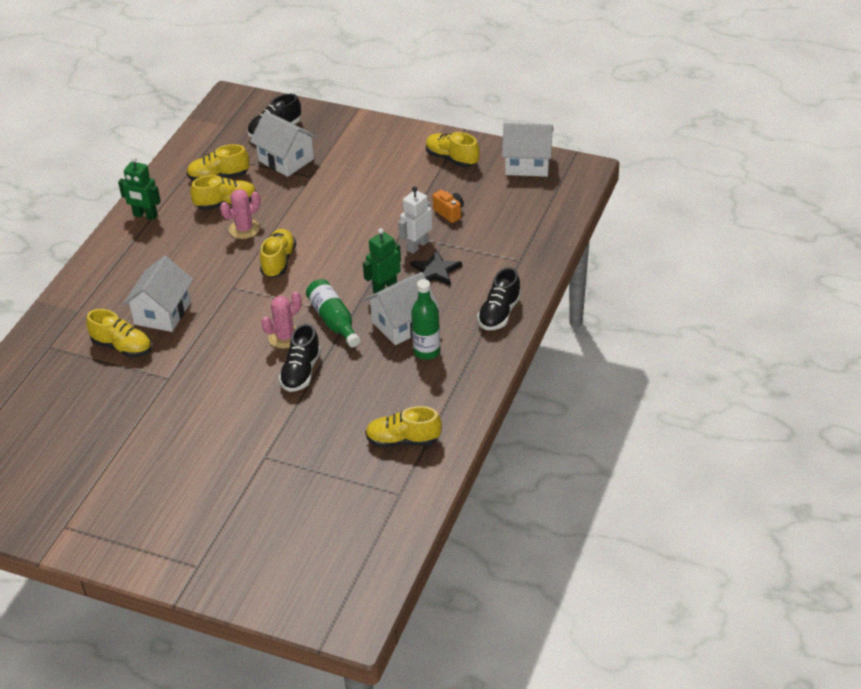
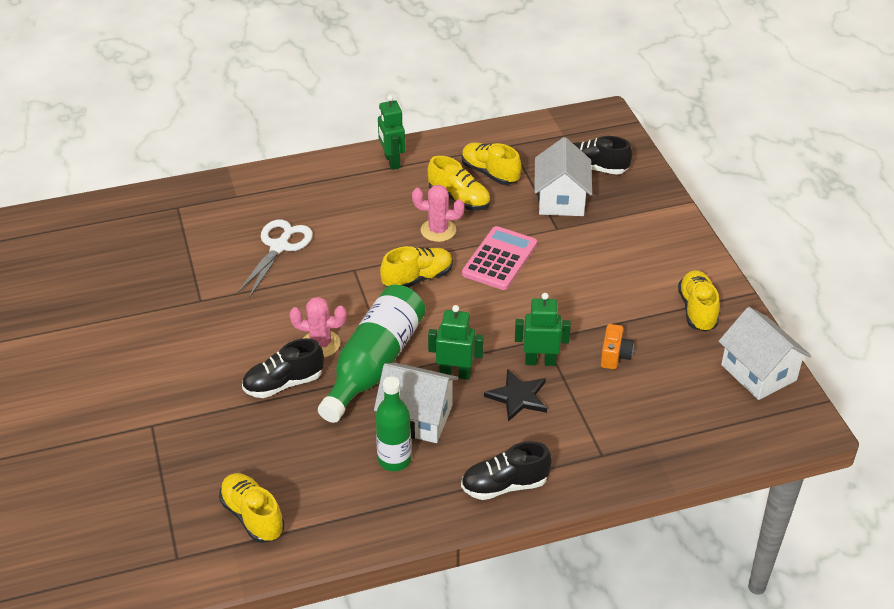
camera: 50 degrees right, 0 degrees up
yellow shoe [86,309,152,358] -> none
white house [123,256,193,332] -> white scissors [237,220,313,298]
green bottle [306,279,360,347] -> green bottle [318,285,425,423], size x1.57
white robot [398,186,432,254] -> green robot [515,293,571,366]
none -> pink calculator [462,226,537,290]

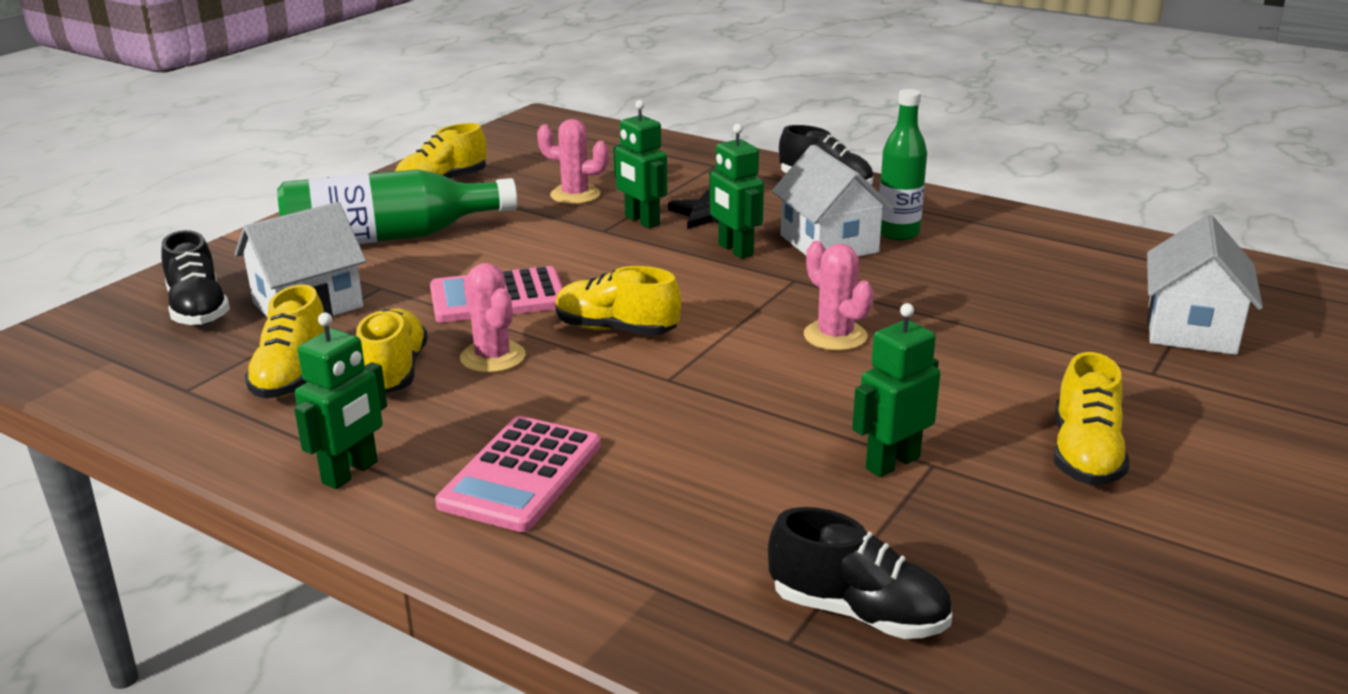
camera: 130 degrees left, 15 degrees down
yellow shoe [219,473,284,543] -> yellow shoe moved to [1054,352,1129,485]
white scissors [237,220,313,298] -> none
black shoe [242,338,324,398] -> black shoe moved to [768,507,952,639]
green bottle [318,285,425,423] -> green bottle moved to [277,169,517,244]
orange camera [601,324,634,369] -> pink cactus [537,119,609,204]
white house [719,307,811,400] -> white house moved to [1147,214,1263,355]
none -> pink calculator [435,416,601,532]
none -> green robot [852,303,940,477]

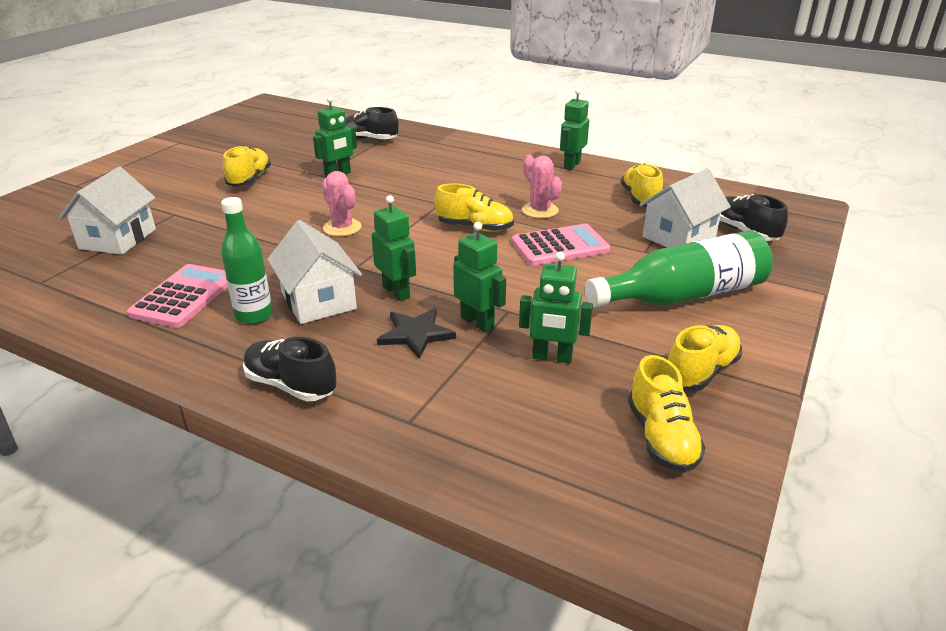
camera: 175 degrees right, 5 degrees up
yellow shoe [356,308,428,393] -> yellow shoe moved to [628,355,706,473]
pink calculator [435,416,601,532] -> pink calculator moved to [127,264,228,328]
pink cactus [537,119,609,204] -> green robot [519,252,593,363]

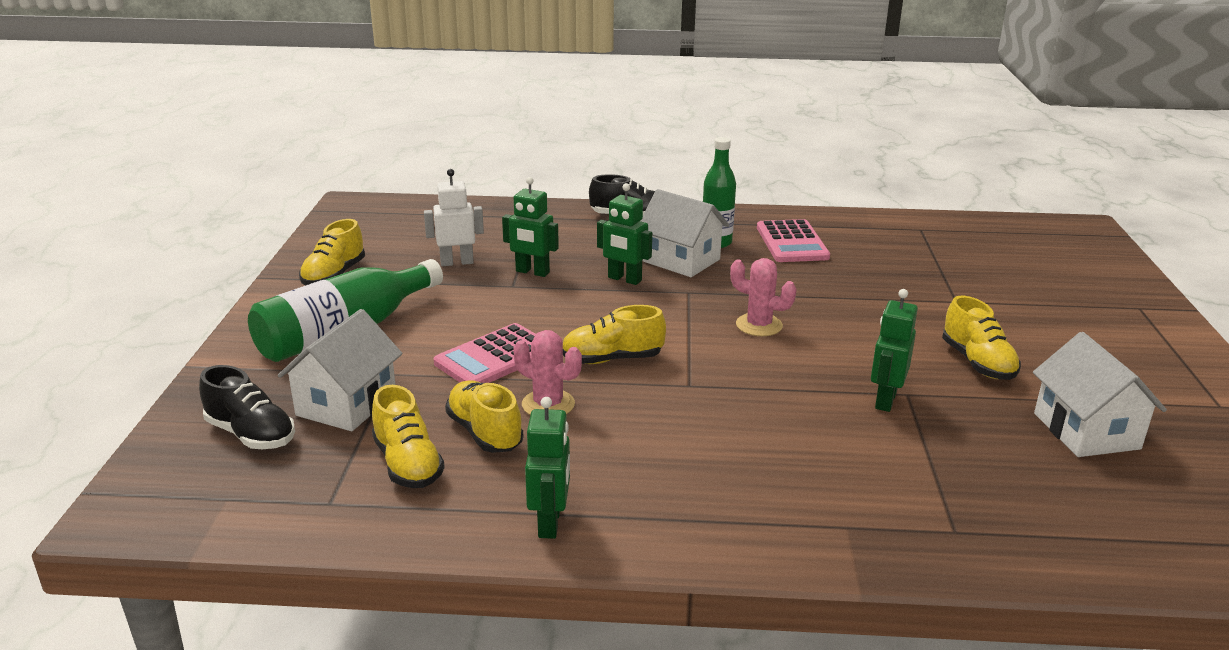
camera: 155 degrees right, 5 degrees down
white house [59,167,156,255] -> white house moved to [1033,332,1167,457]
black shoe [345,107,399,139] -> none
black star [377,308,456,359] -> none
green robot [519,252,593,363] -> white robot [424,169,484,266]
yellow shoe [628,355,706,473] -> yellow shoe moved to [445,380,524,453]

